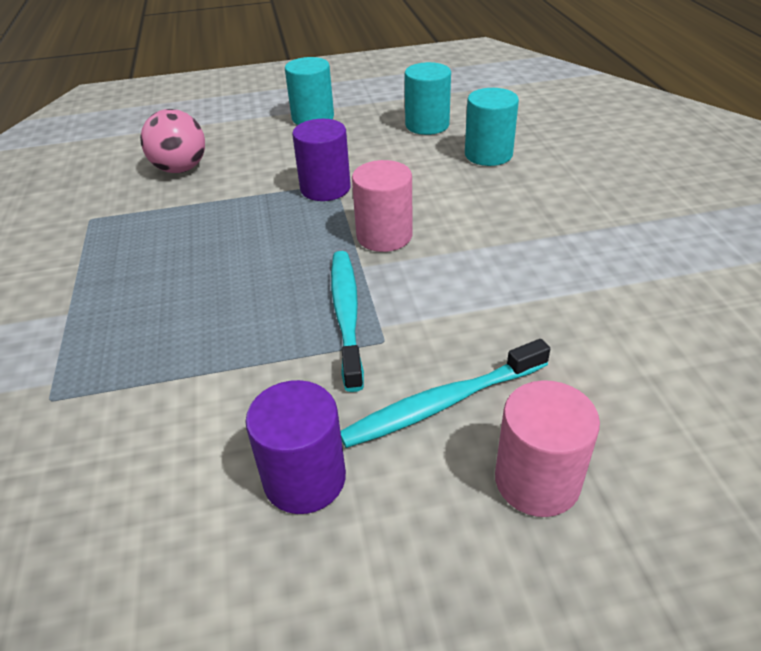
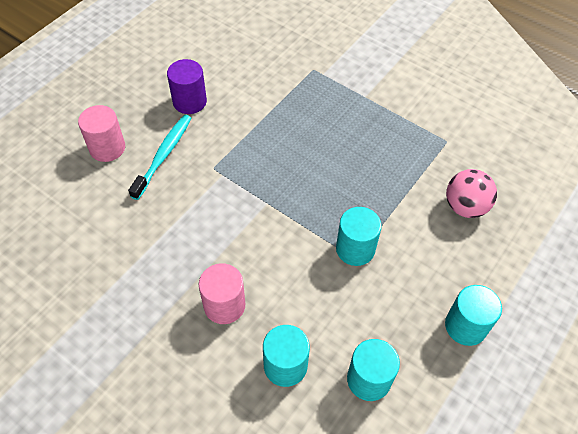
camera: 135 degrees right, 15 degrees up
purple cylinder [292,119,351,201] -> turquoise cylinder [336,207,382,266]
turquoise toothbrush [331,251,364,392] -> none
pink cylinder [352,160,413,252] -> pink cylinder moved to [199,263,245,324]

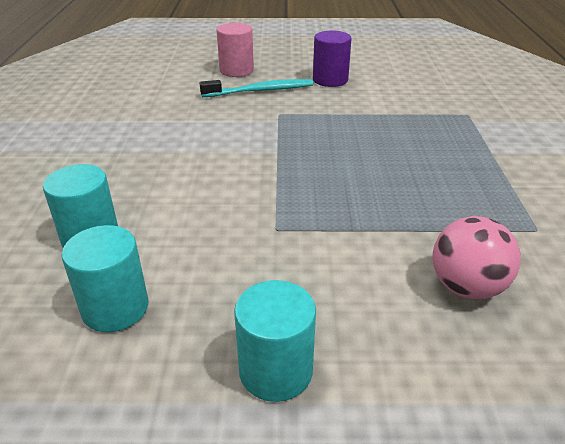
camera: 55 degrees right, 20 degrees down
pink cylinder [199,263,245,324] -> none
turquoise cylinder [336,207,382,266] -> none

